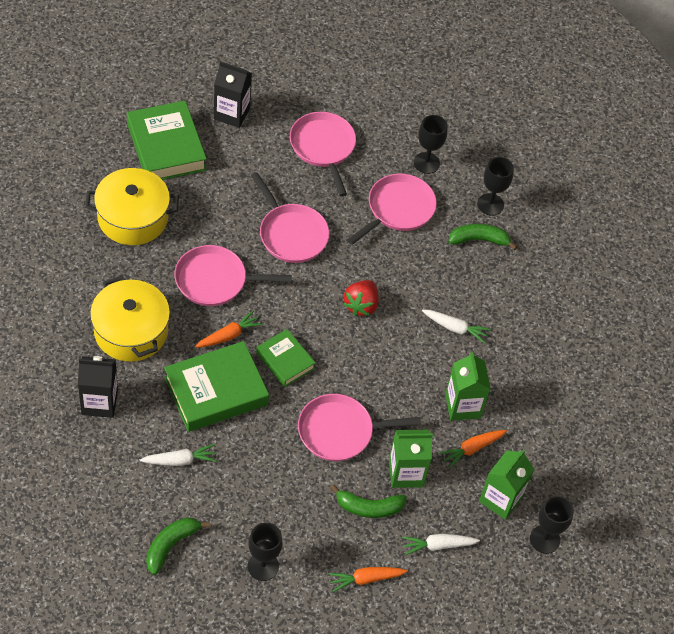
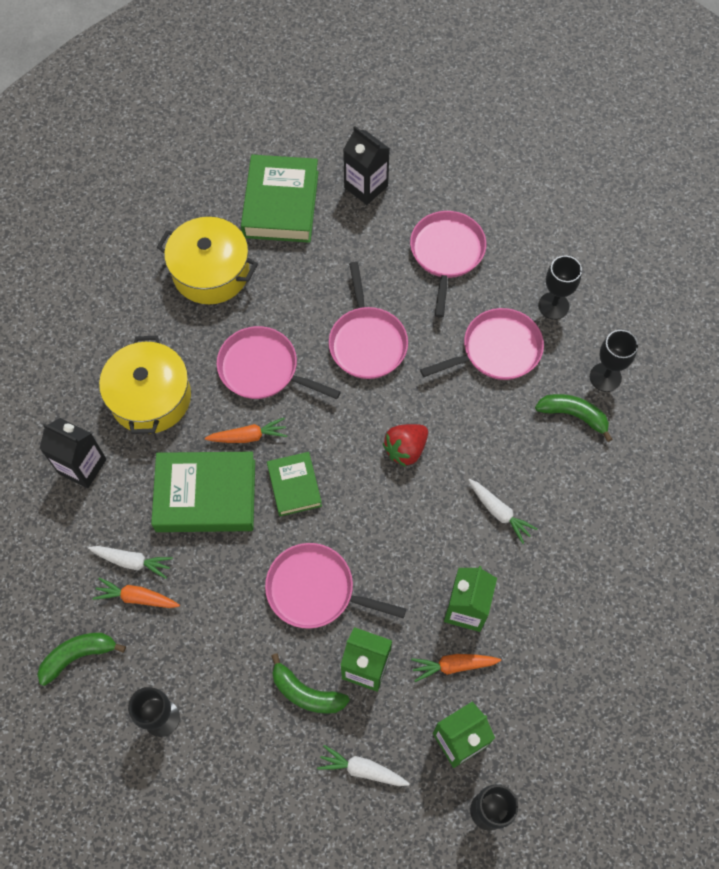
camera: 30 degrees right, 10 degrees up
orange carrot [329,567,408,592] -> orange carrot moved to [93,577,180,608]

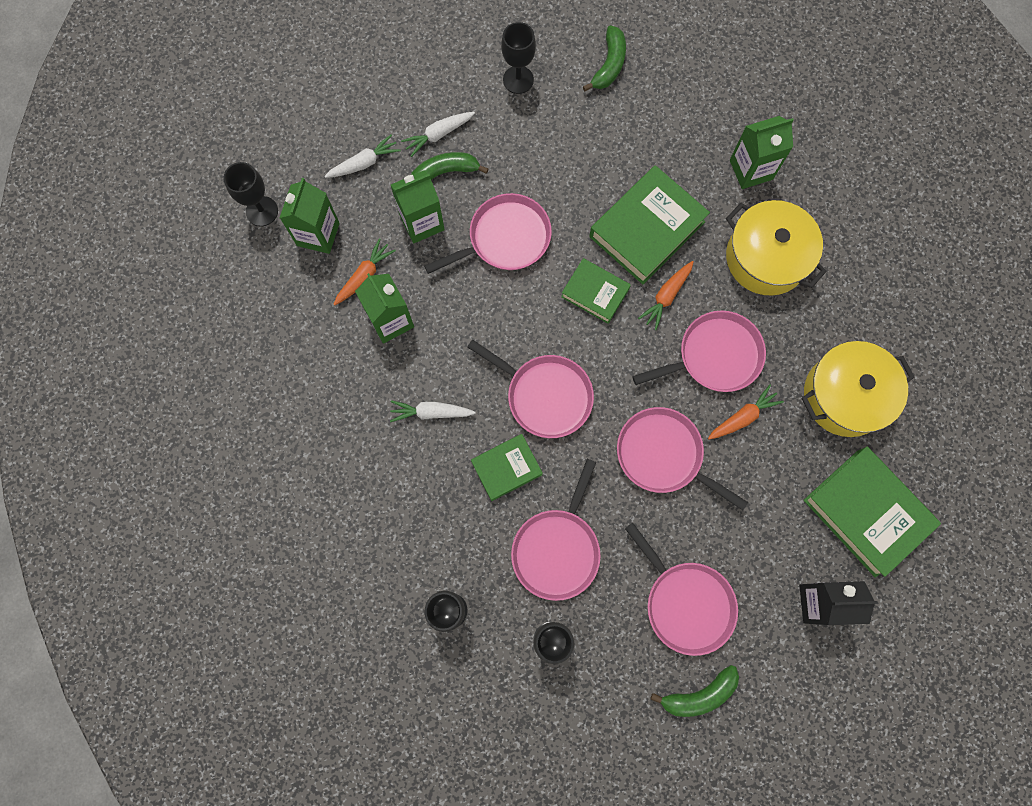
camera: 135 degrees right, 10 degrees up
black carton [39,418,107,488] -> green carton [730,116,794,189]
white carrot [88,546,173,579] -> white carrot moved to [401,112,475,157]
orange carrot [93,577,180,608] -> orange carrot moved to [708,384,784,440]
red strawberry [383,424,428,467] -> pink pan [467,339,594,438]
green banana [535,394,612,442] -> green banana moved to [650,665,739,717]
none -> green book [471,434,543,501]

